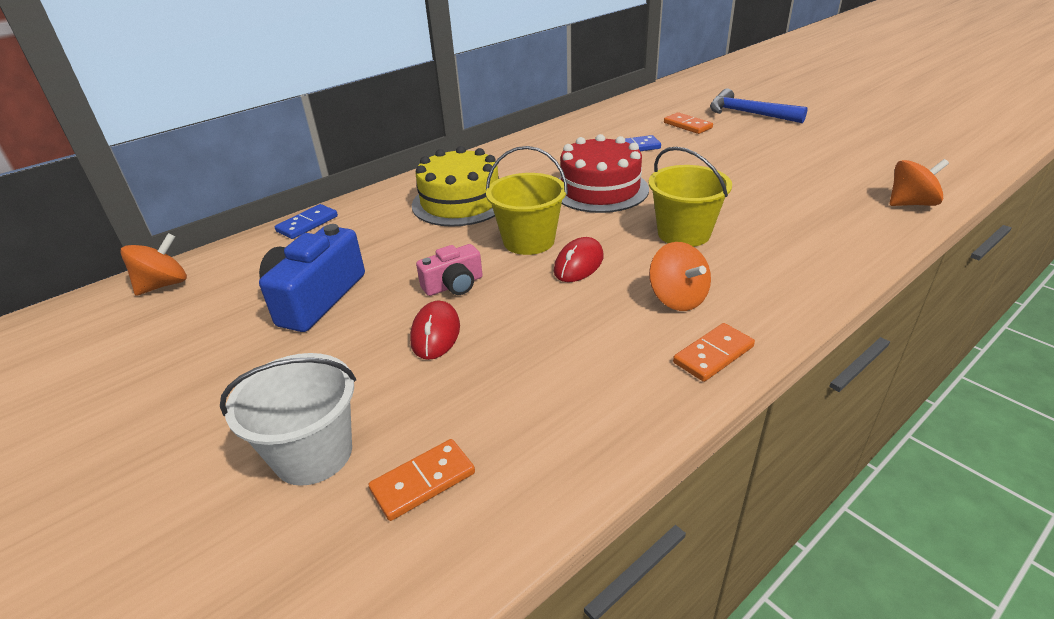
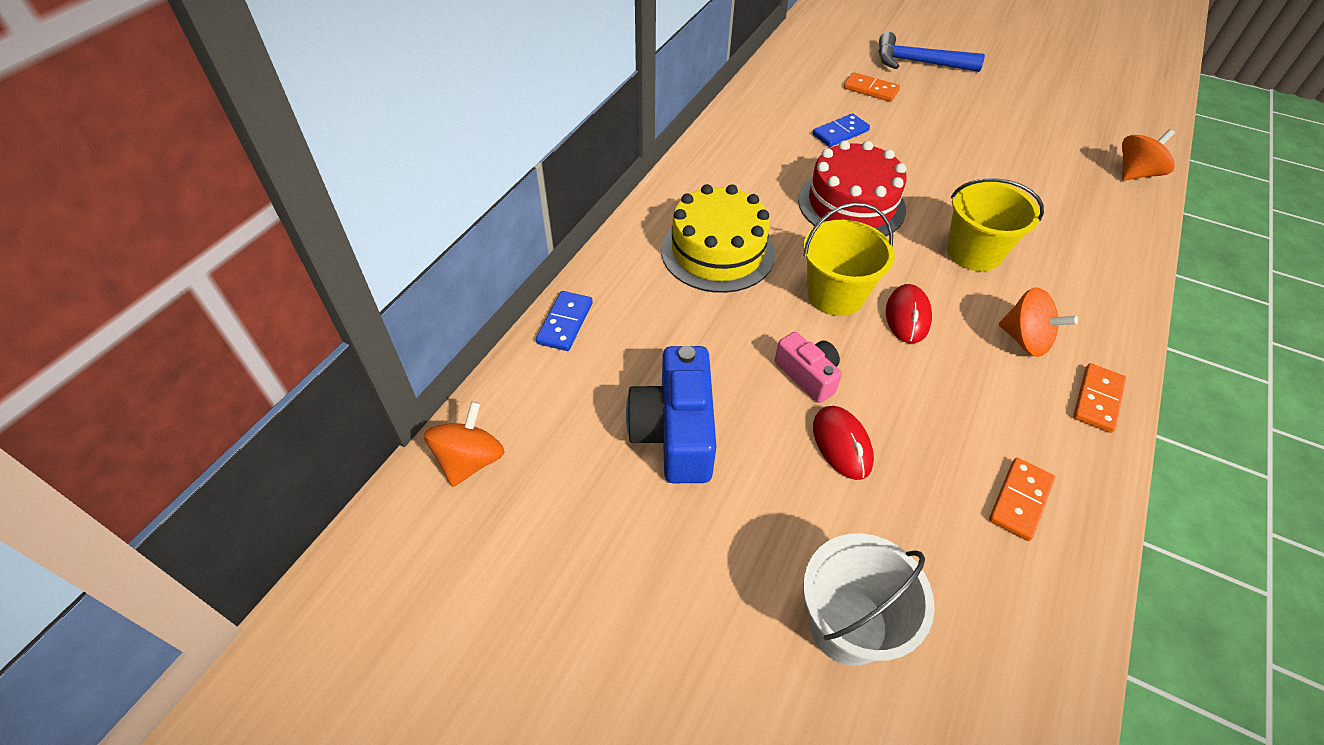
camera: 25 degrees left, 15 degrees up
orange domino [369,439,475,521] -> orange domino moved to [989,458,1055,541]
pink camera [416,244,483,296] -> pink camera turned 75 degrees counterclockwise [775,332,842,403]

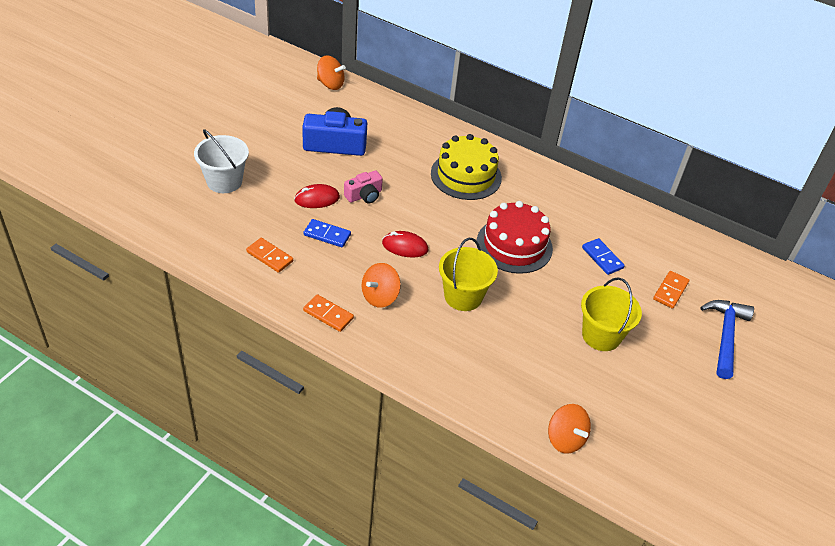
camera: 90 degrees right, 5 degrees down
blue domino [536,291,593,351] -> blue domino moved to [303,219,351,248]
yellow bucket [803,202,895,316] -> yellow bucket moved to [581,277,642,351]

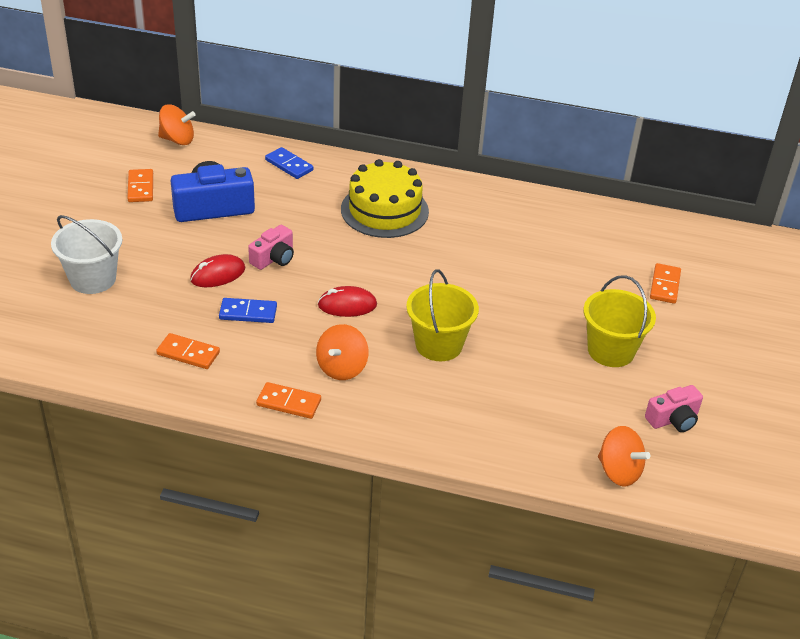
camera: 15 degrees left, 5 degrees down
red cake [477,201,553,274] -> none
blue domino [582,238,625,275] -> blue domino moved to [265,147,314,179]
blue hammer [700,300,754,379] -> none
none -> orange domino [127,169,153,202]
none -> pink camera [645,385,703,432]

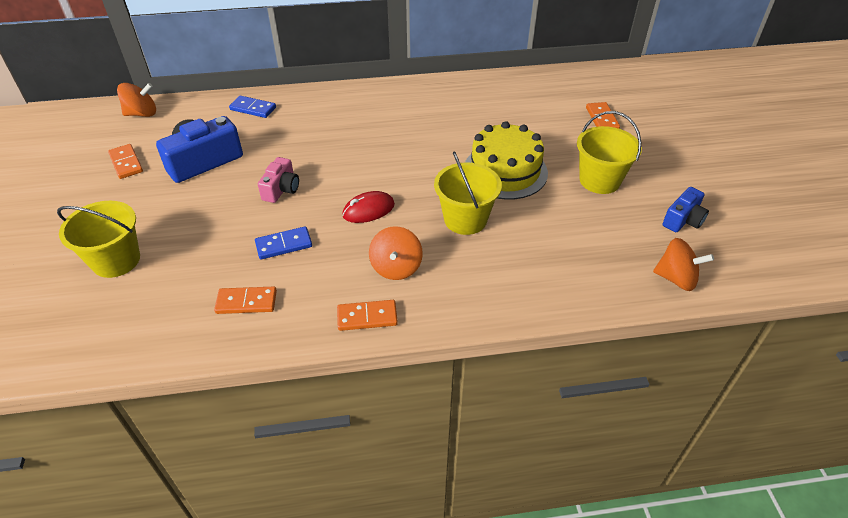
camera: 20 degrees left, 5 degrees up
white bucket [51,215,122,294] -> yellow bucket [57,201,140,278]
red mouse [190,254,245,287] -> none
yellow cake [341,159,429,238] -> yellow cake moved to [465,121,548,200]
pink camera [645,385,703,432] -> blue camera [662,187,709,232]

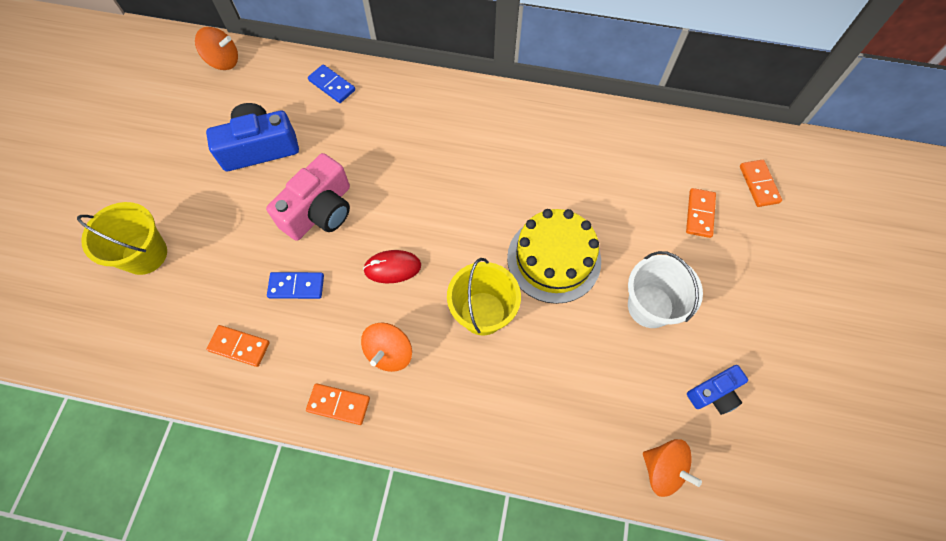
camera: 20 degrees right, 20 degrees up
orange domino [108,144,143,179] -> orange domino moved to [740,160,782,207]
pink camera [258,157,299,203] -> pink camera [266,153,350,241], size x1.72
yellow bucket [577,111,642,194] -> white bucket [628,251,703,328]

